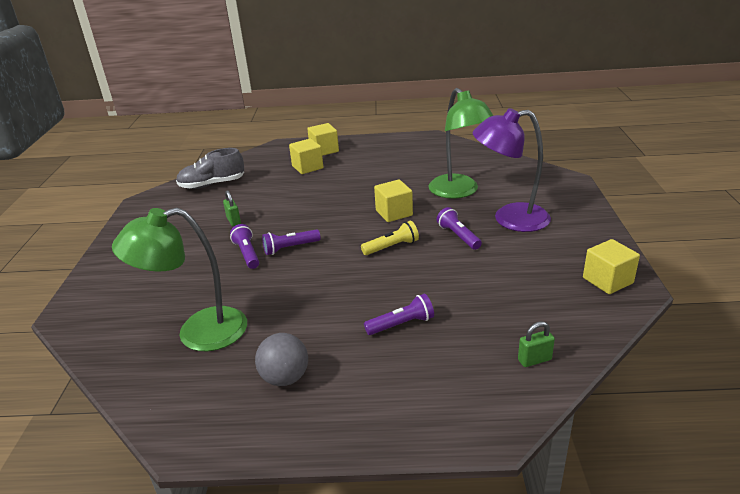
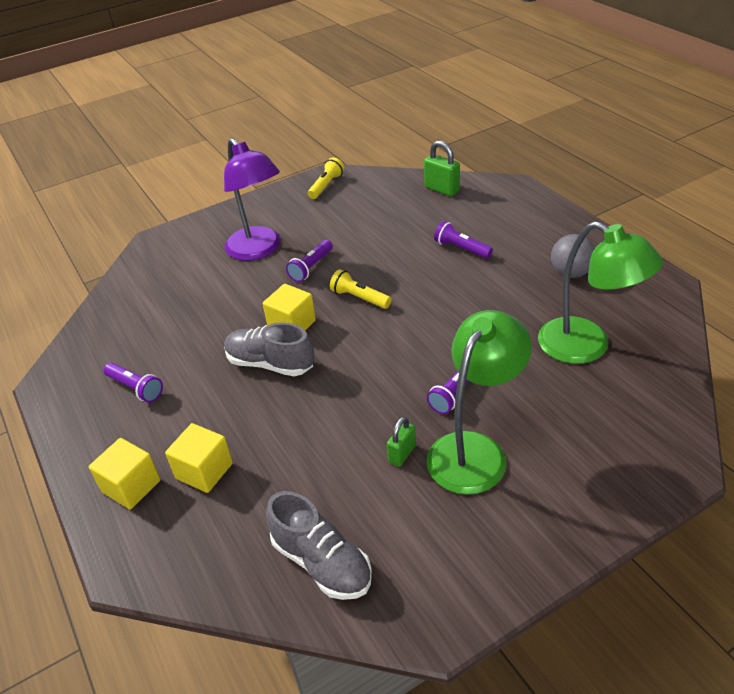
camera: 120 degrees left, 10 degrees up
purple flashlight [262,229,321,255] -> purple flashlight moved to [104,363,163,402]
green lamp [429,88,494,199] -> green lamp moved to [426,310,532,495]
green padlock [518,321,555,367] -> green padlock [424,141,460,196], size x1.52
yellow cube [583,239,640,294] -> yellow flashlight [308,157,344,199]
none -> grey shoe [224,323,315,376]

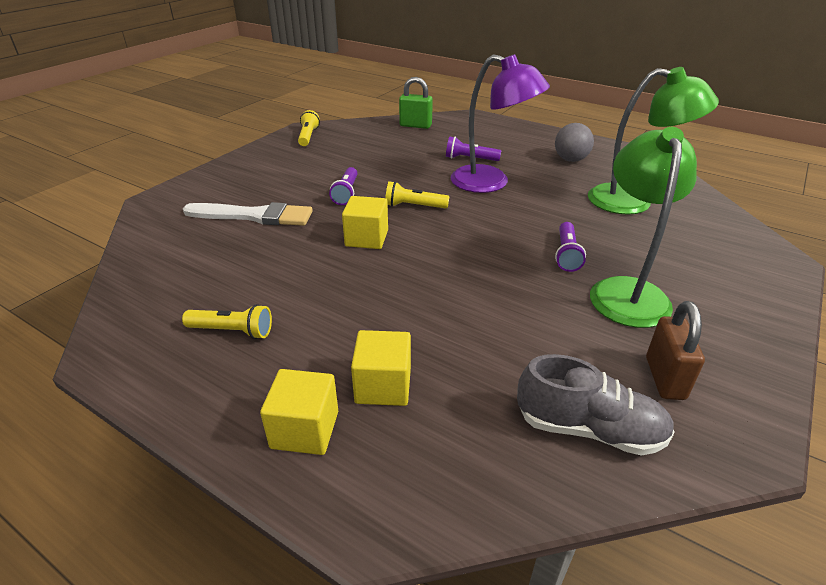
camera: 30 degrees left, 5 degrees down
purple flashlight [104,363,163,402] -> yellow flashlight [182,304,272,339]
purple lamp [224,138,281,261] -> purple lamp moved to [450,54,550,193]
grey shoe [224,323,315,376] -> none
green padlock [387,417,416,467] -> none
none -> white brush [183,202,313,226]
none -> brown padlock [646,301,705,400]

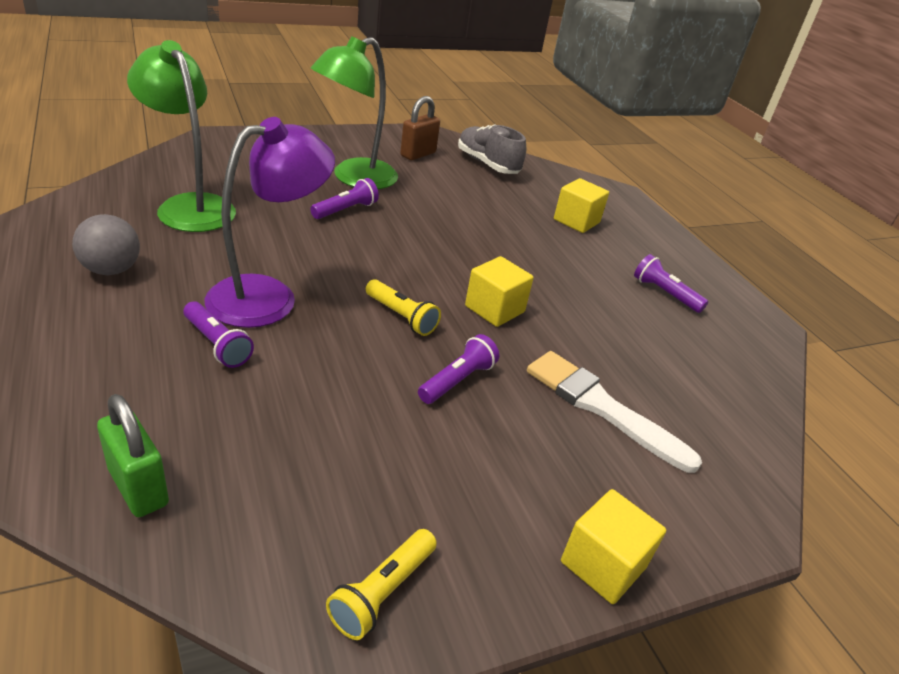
camera: 150 degrees left, 0 degrees up
yellow flashlight [182,304,272,339] -> purple flashlight [634,254,708,313]
yellow cube [260,369,338,455] -> yellow cube moved to [561,489,666,604]
purple lamp [450,54,550,193] -> purple lamp turned 75 degrees clockwise [205,117,335,328]

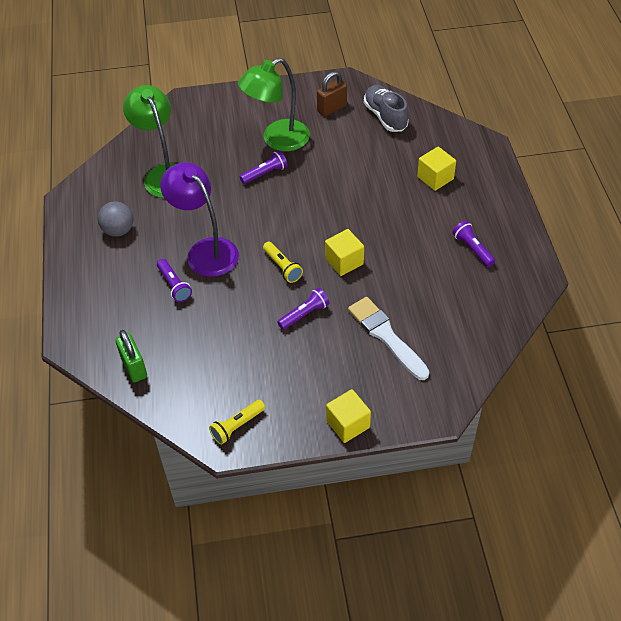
camera: 20 degrees right, 15 degrees up
purple lamp [205,117,335,328] -> purple lamp turned 105 degrees counterclockwise [160,162,239,277]

